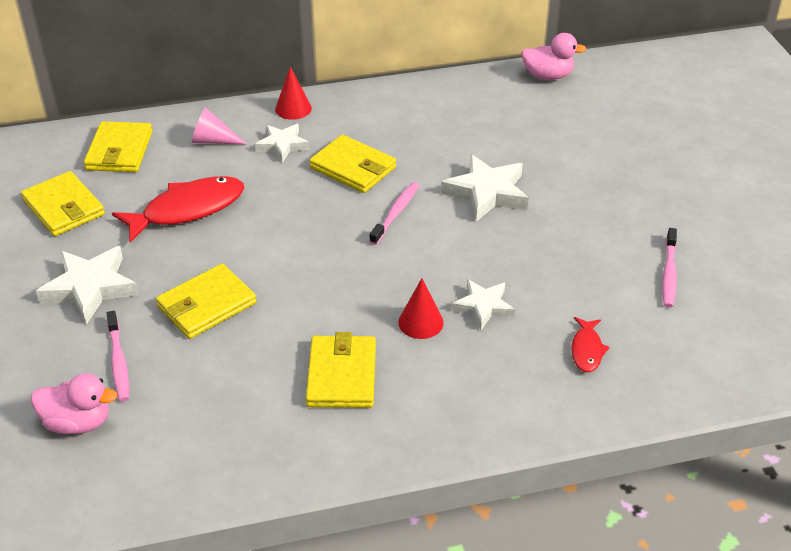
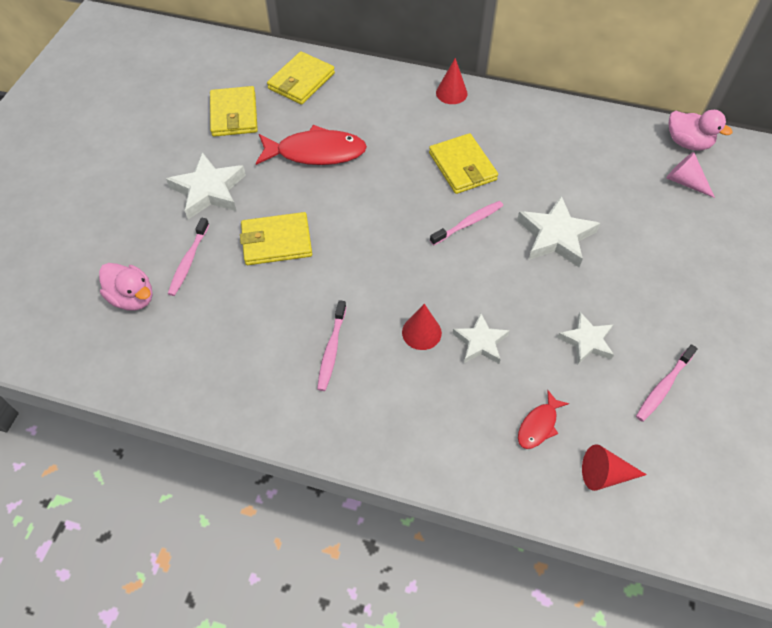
camera: 30 degrees right, 15 degrees up
pink cone [192,107,247,145] -> pink cone moved to [666,152,715,198]
white star [255,124,309,163] -> white star moved to [557,312,614,364]
yellow wallet [306,332,376,408] -> pink toothbrush [317,300,346,391]
none -> red cone [582,444,647,491]

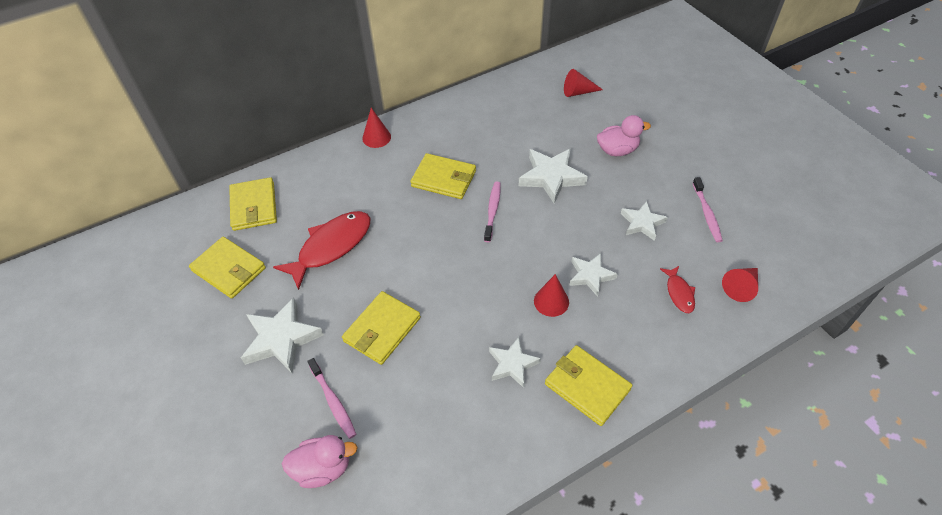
camera: 45 degrees left, 5 degrees down
pink toothbrush [317,300,346,391] -> white star [489,337,541,388]
pink cone [666,152,715,198] -> red cone [564,69,603,97]
pink duck [669,110,733,151] -> pink duck moved to [597,115,651,156]
none -> yellow wallet [545,345,632,426]

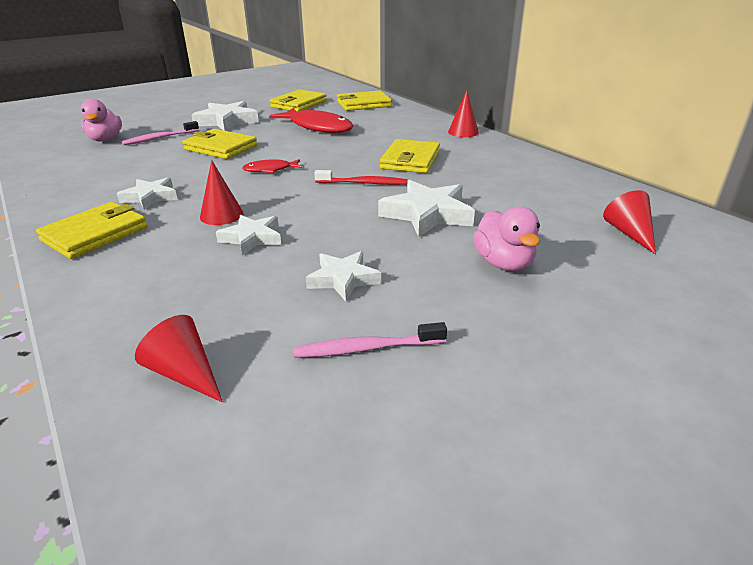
camera: 85 degrees right, 20 degrees down
pink toothbrush [484,182,501,242] -> red toothbrush [315,170,408,185]
red fish [660,266,695,313] -> red fish moved to [242,159,302,173]

